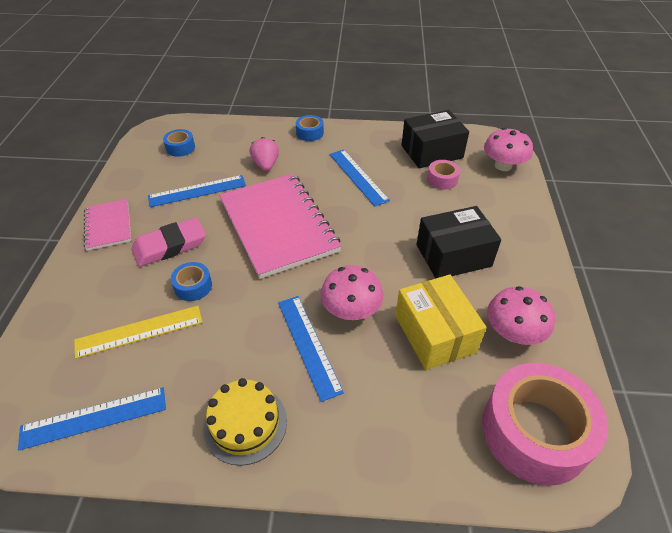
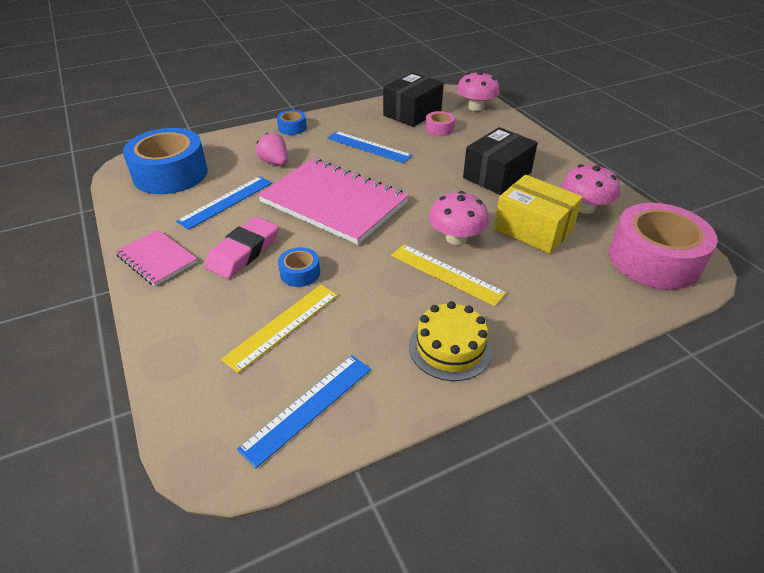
camera: 30 degrees left, 5 degrees down
blue tape [163,129,195,157] -> blue tape [123,128,208,194], size x2.26
blue ruler [278,296,344,402] -> yellow ruler [391,245,506,306]

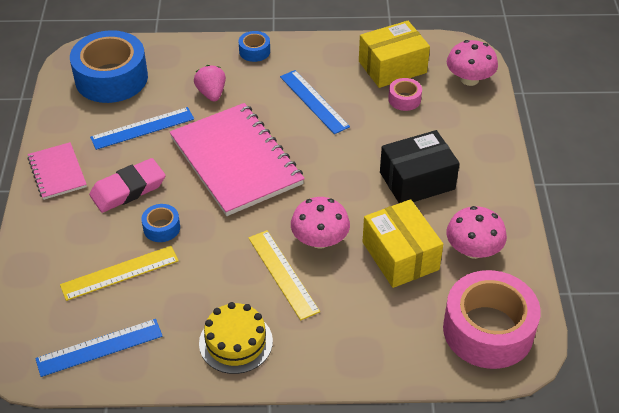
camera: 25 degrees right, 5 degrees up
black box [383,72,444,127] -> yellow box [359,21,430,88]

